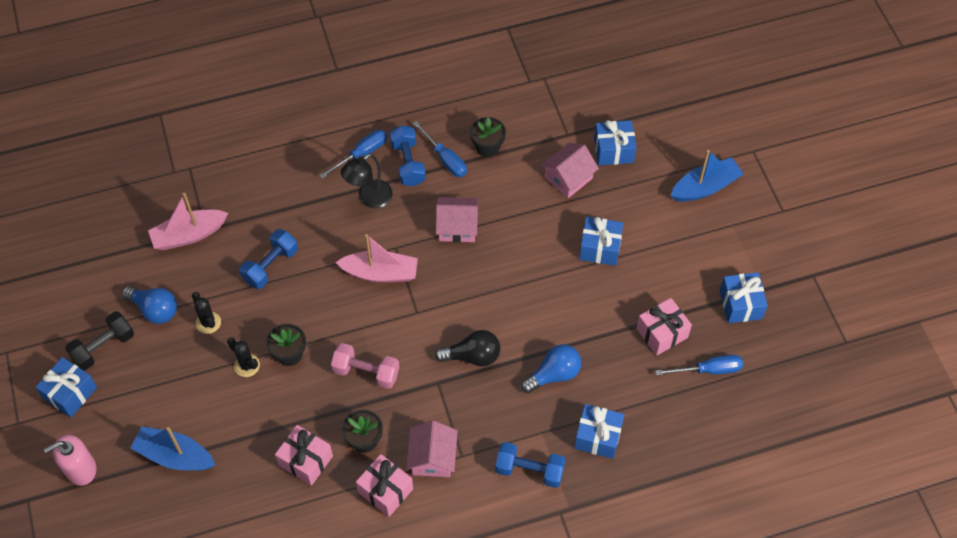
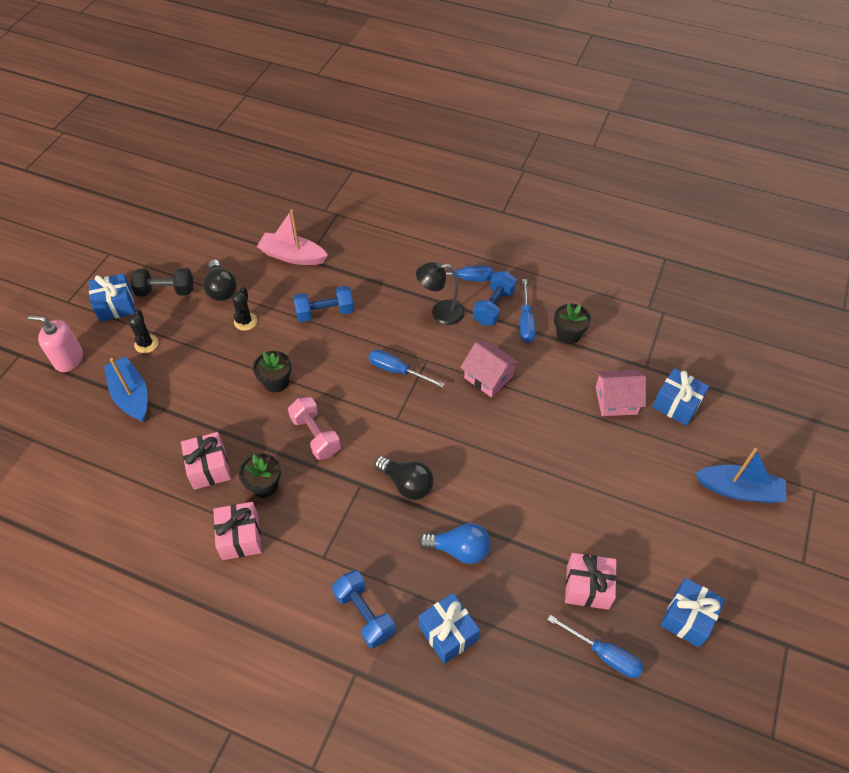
camera: 40 degrees right, 5 degrees down
blue light bulb [122,286,177,324] -> black light bulb [203,259,237,301]
black cactus [227,337,260,377] -> black cactus moved to [128,309,158,353]
pink boat [335,234,418,282] -> blue screwdriver [369,349,445,388]
pink house [406,421,458,477] -> none
blue gift [579,217,623,266] -> none

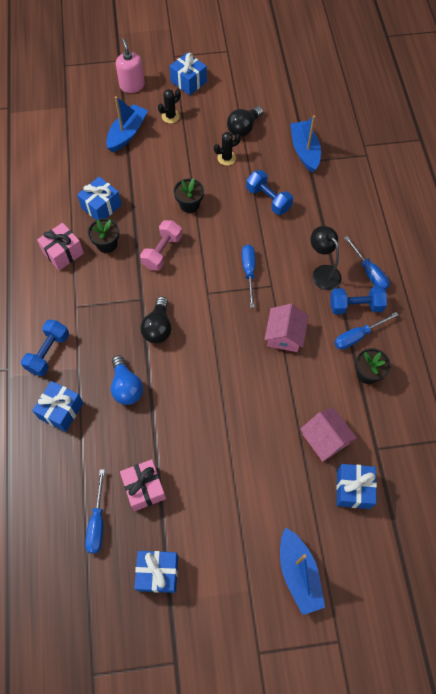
camera: 60 degrees right, 10 degrees up
black dumbbell [131,268,193,296] -> none
pink gift [181,432,231,490] -> blue gift [77,177,121,220]
pink boat [257,209,328,265] -> blue boat [290,115,321,173]

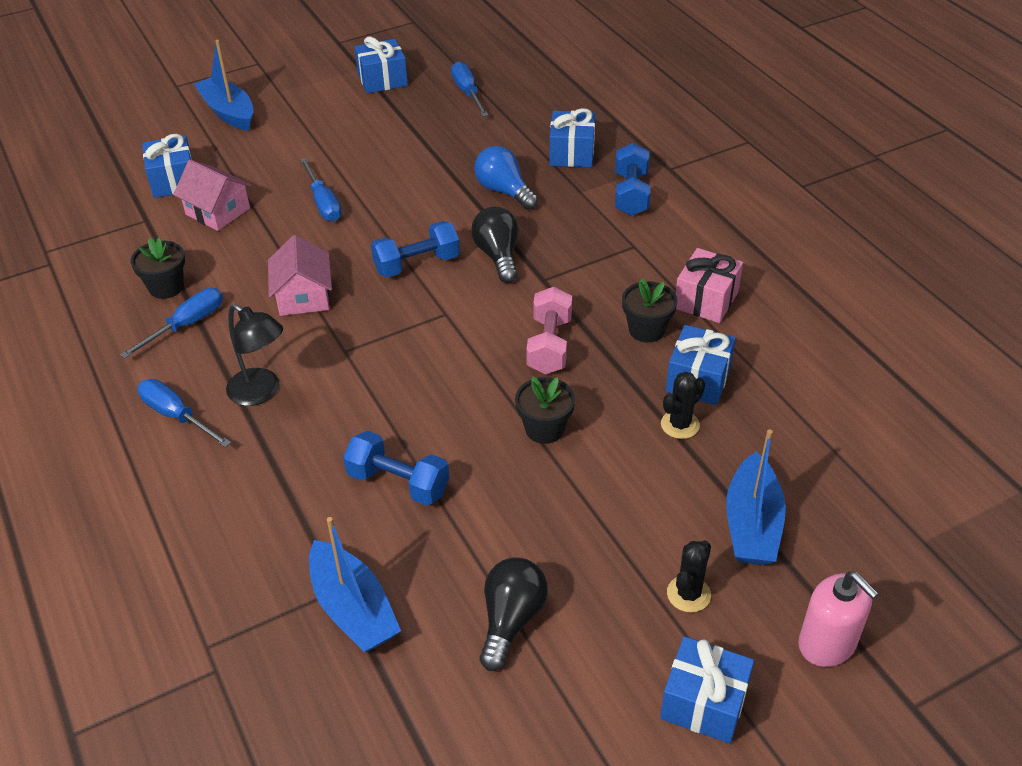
camera: 160 degrees right, 20 degrees down
pink gift [120,459,166,511] -> none
black cactus [214,132,241,166] -> black cactus moved to [661,372,705,439]
blue screwdriver [242,245,255,308] -> blue screwdriver moved to [300,158,342,221]
blue dumbbell [330,286,387,315] -> blue dumbbell moved to [371,221,460,278]

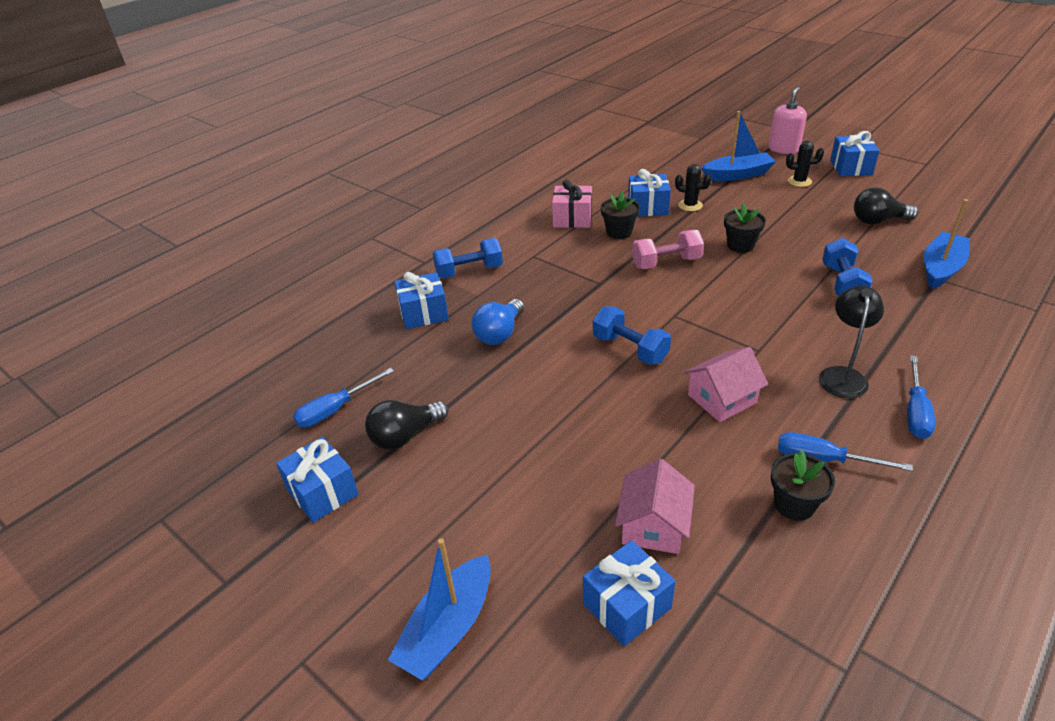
camera: 110 degrees left, 5 degrees down
blue screwdriver [300,158,342,221] -> none
black light bulb [471,207,518,283] -> black light bulb moved to [365,400,448,450]

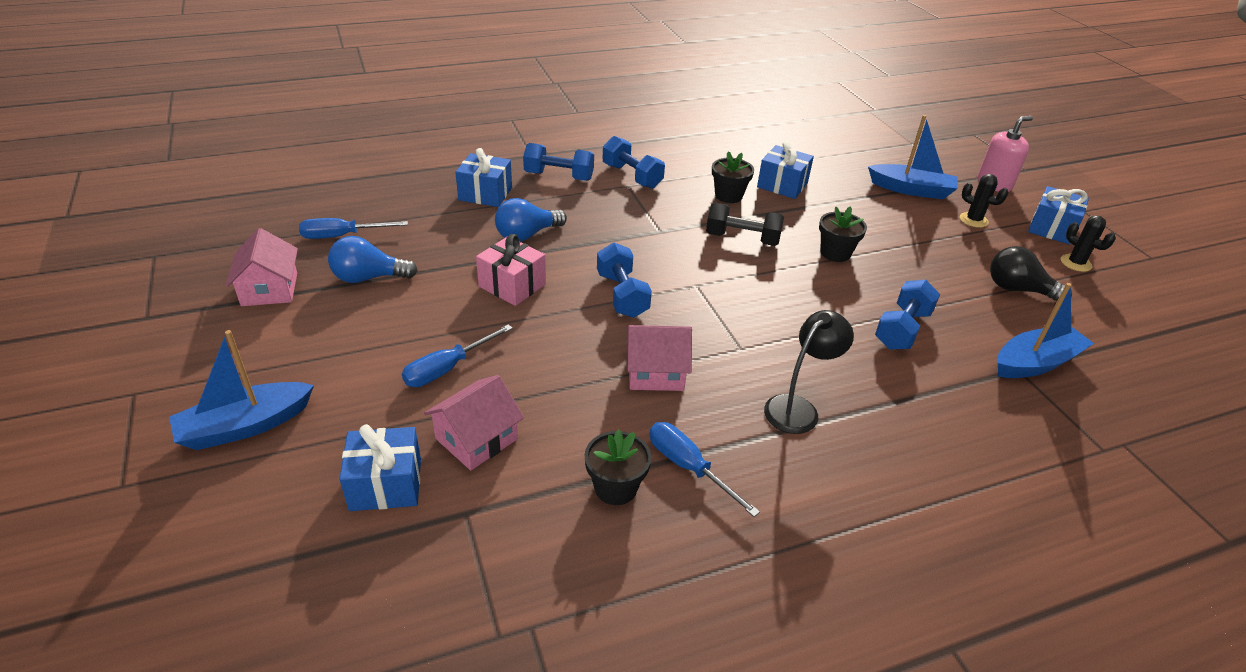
camera: 25 degrees right, 0 degrees up
blue gift [276,437,359,523] -> pink house [226,228,298,306]
black light bulb [365,400,448,450] -> blue light bulb [328,236,418,283]
pink gift [552,180,592,228] -> pink gift moved to [476,234,546,306]
pink dumbbell [632,230,704,269] -> black dumbbell [706,203,784,246]
black cactus [675,164,712,211] -> black cactus moved to [1061,216,1116,272]
blue screwdriver [907,355,936,439] -> blue screwdriver moved to [402,324,513,387]
none -> blue dumbbell [603,136,665,189]

